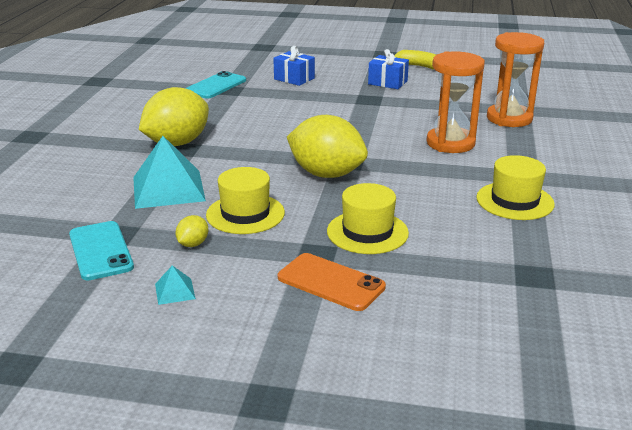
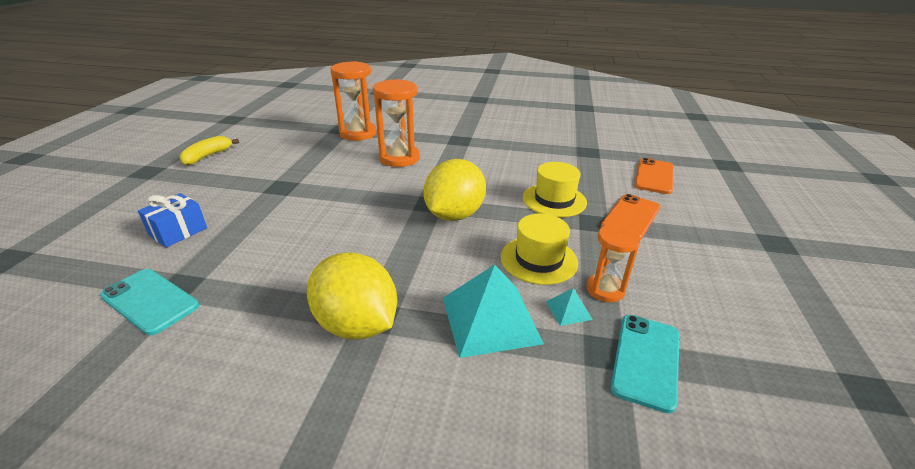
camera: 90 degrees left, 5 degrees up
turquoise phone [69,221,134,280] -> turquoise phone turned 45 degrees counterclockwise [611,315,680,413]
turquoise pyramid [155,265,196,305] -> turquoise pyramid moved to [546,288,593,326]
yellow lemon [175,215,209,247] -> orange hourglass [586,224,641,302]
blue gift [368,49,409,89] -> none
yellow hat [476,155,555,220] -> none
none -> orange phone [635,158,674,194]

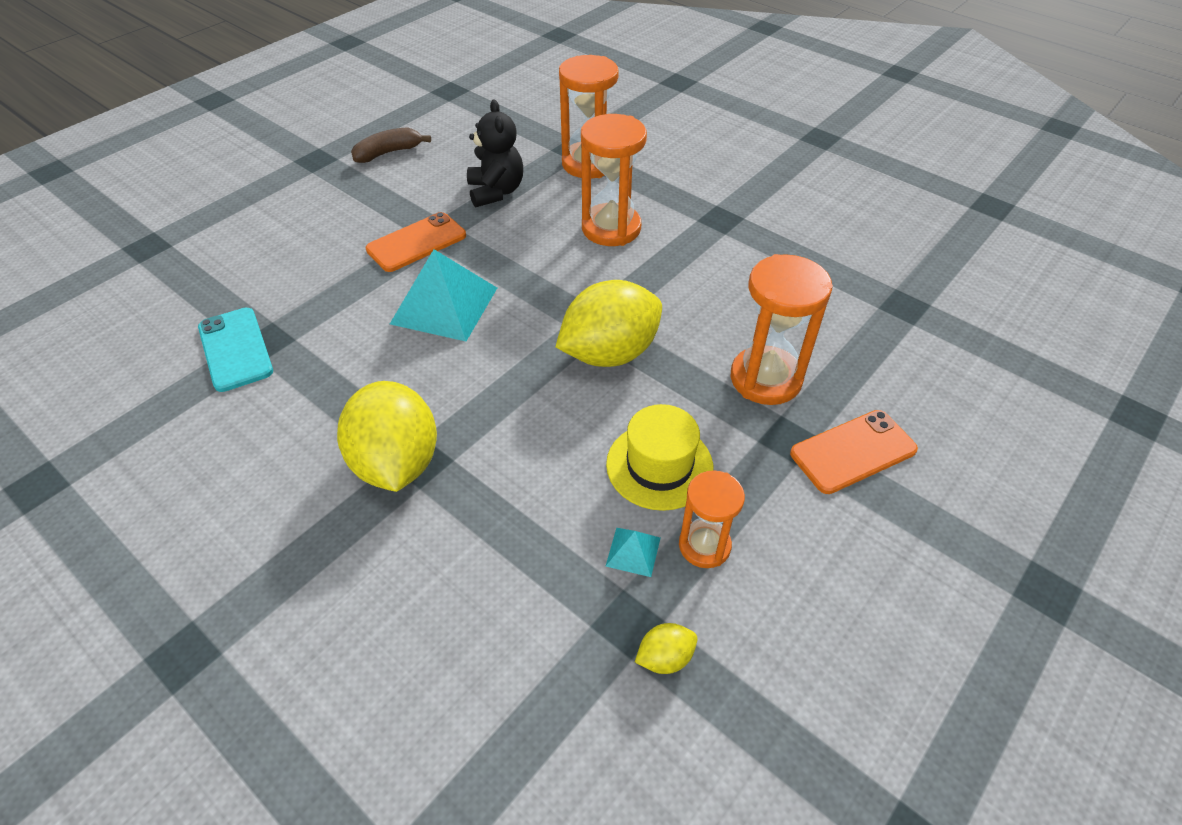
camera: 30 degrees right, 15 degrees up
blue gift [138,193,207,247] -> none
yellow banana [180,136,239,165] -> brown banana [351,127,431,163]
turquoise pyramid [443,265,544,358] -> turquoise pyramid moved to [390,249,497,341]
yellow hat [523,162,587,217] -> orange hourglass [731,254,833,405]
turquoise phone [611,315,680,413] -> yellow lemon [635,623,698,674]
orange phone [635,158,674,194] -> orange phone moved to [366,212,466,272]
none -> black teddy bear [467,99,523,208]

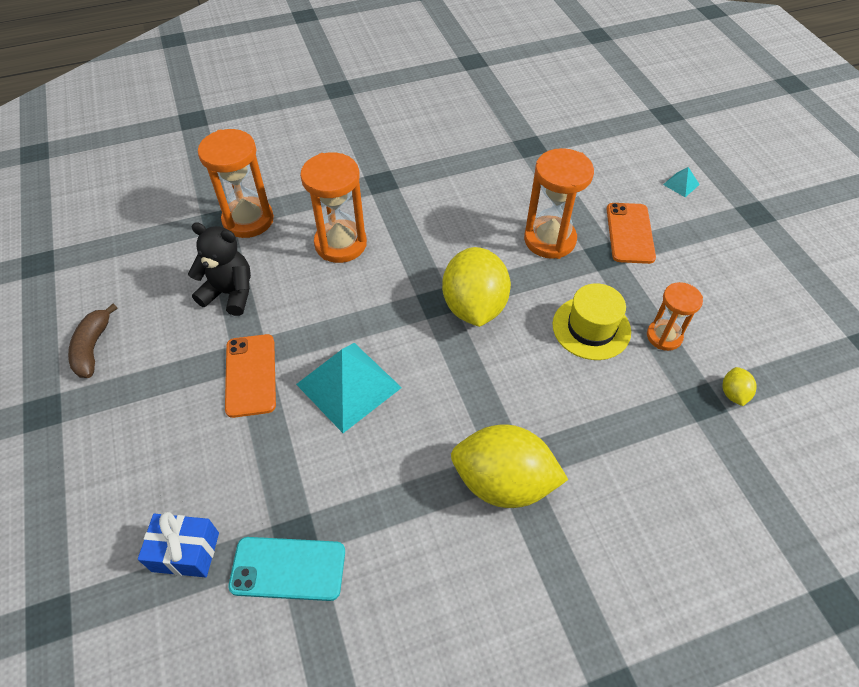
camera: 60 degrees left, 5 degrees up
turquoise pyramid [606,528,660,577] -> turquoise pyramid moved to [663,167,700,197]
none -> blue gift [138,512,219,578]

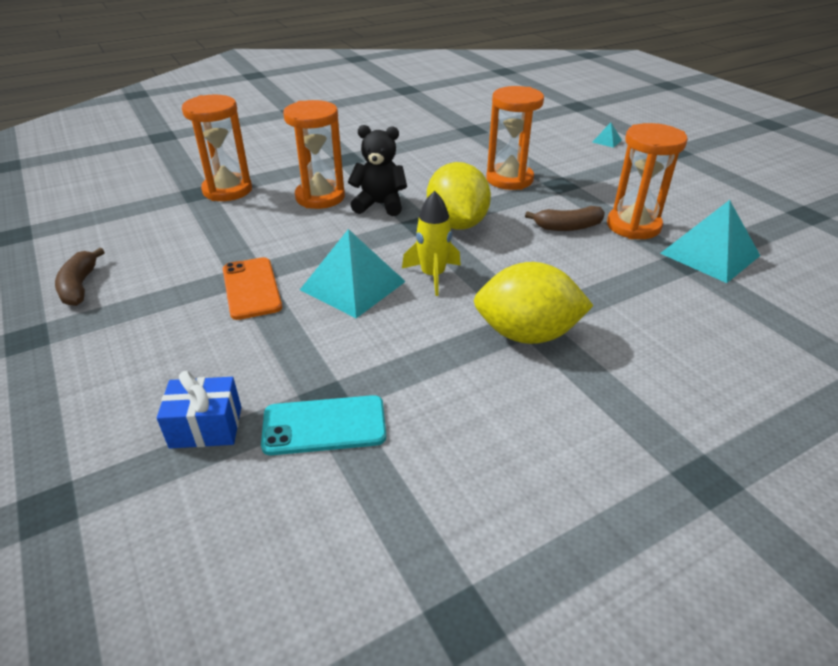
camera: 10 degrees left, 15 degrees down
black teddy bear [188,222,251,316] -> black teddy bear moved to [348,125,407,216]
yellow hat [552,283,631,360] -> brown banana [525,206,605,231]
orange phone [607,203,656,264] -> none
orange hourglass [647,282,703,351] -> orange hourglass [607,123,688,239], size x1.63
yellow lemon [723,367,757,406] -> turquoise pyramid [660,200,760,283]
none -> yellow rocket [402,191,461,296]

